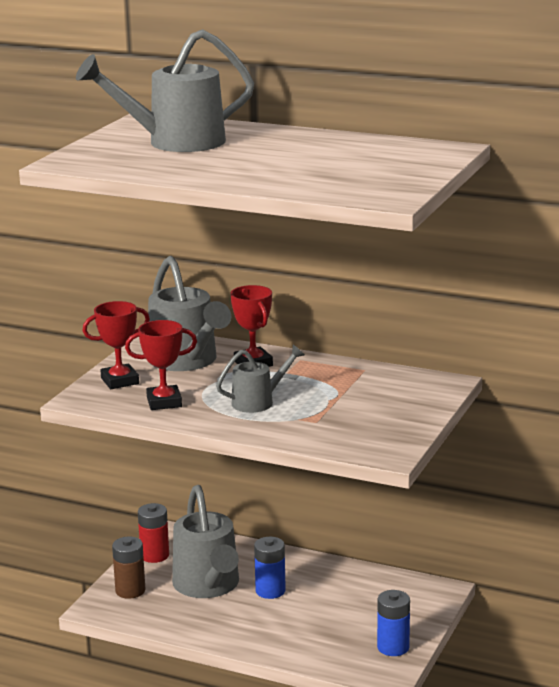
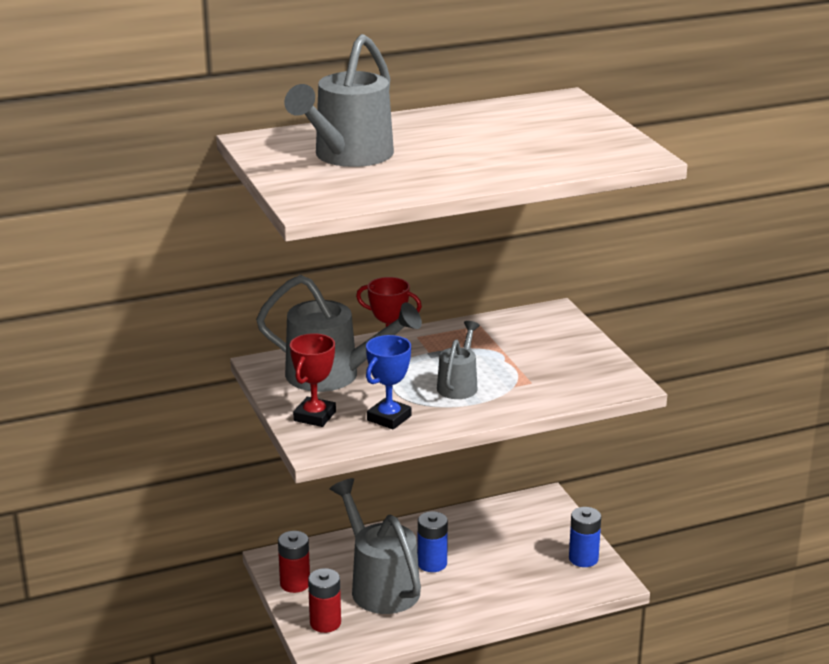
camera: 45 degrees left, 5 degrees up
brown battery [112,537,145,599] -> red battery [308,568,341,633]
red trophy [125,320,197,410] -> blue trophy [366,335,411,430]
grey watering can [172,485,239,598] -> grey watering can turned 150 degrees counterclockwise [330,478,421,614]

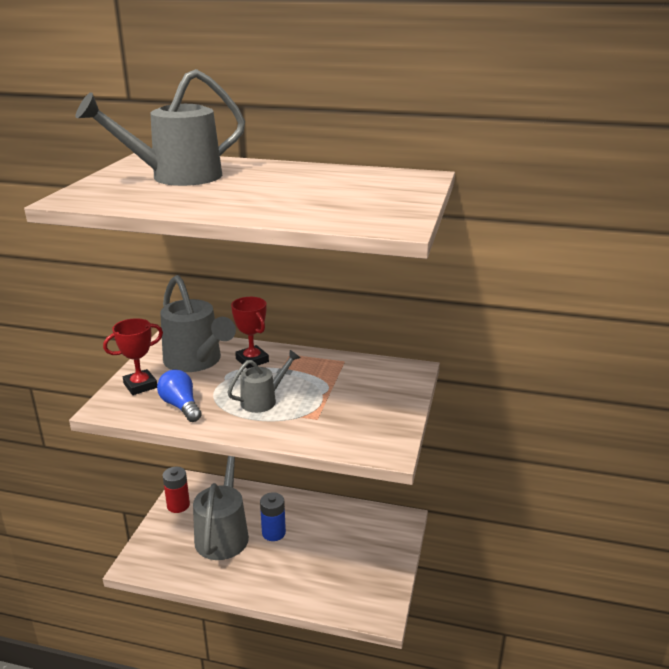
camera: 35 degrees right, 0 degrees up
red battery [308,568,341,633] -> none
blue trophy [366,335,411,430] -> blue light bulb [157,370,202,422]
blue battery [569,507,601,567] -> none

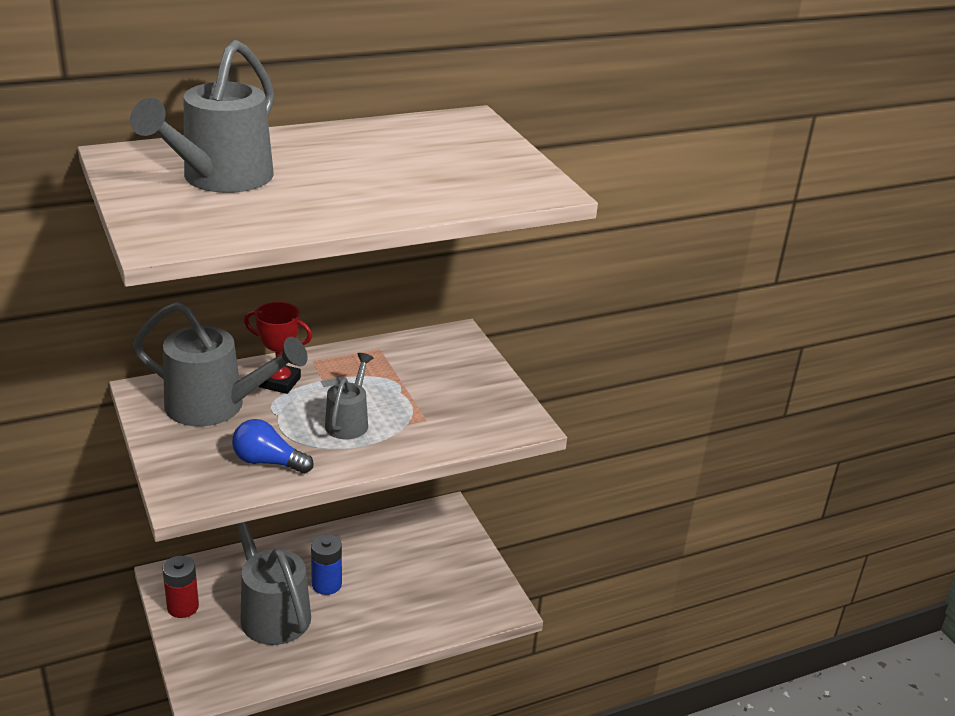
camera: 40 degrees left, 5 degrees up
red trophy [103,318,163,395] -> none

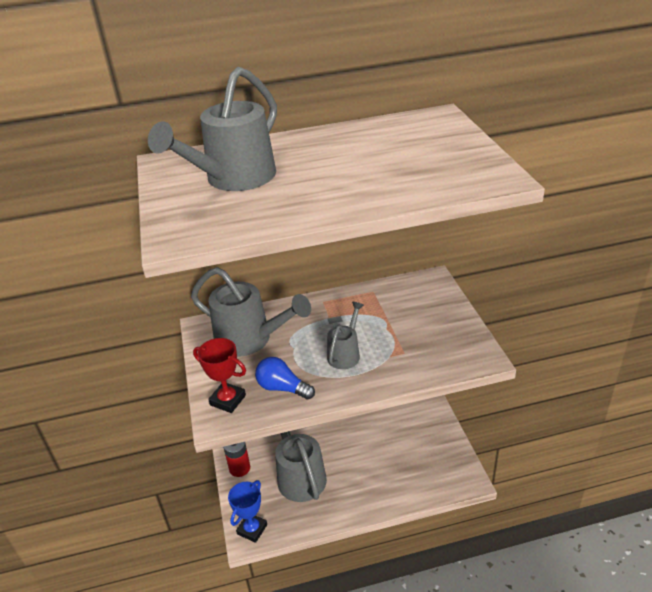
camera: 15 degrees right, 5 degrees up
red trophy [244,302,312,394] -> red trophy moved to [193,338,246,413]
blue battery [311,534,342,595] -> none
none -> blue trophy [228,480,267,543]

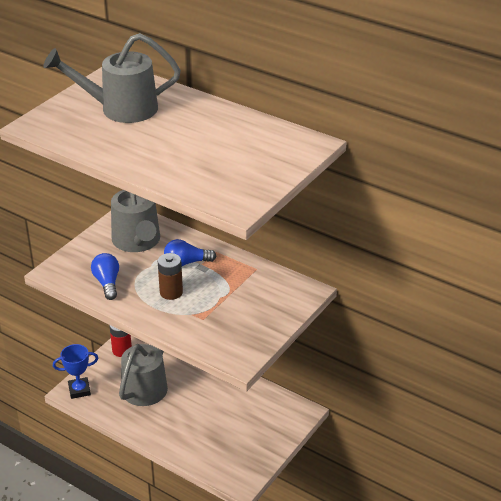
camera: 45 degrees right, 0 degrees up
red trophy [193,338,246,413] -> none
grey watering can [327,302,364,369] -> brown battery [158,253,183,300]
none -> blue light bulb [164,239,216,266]

